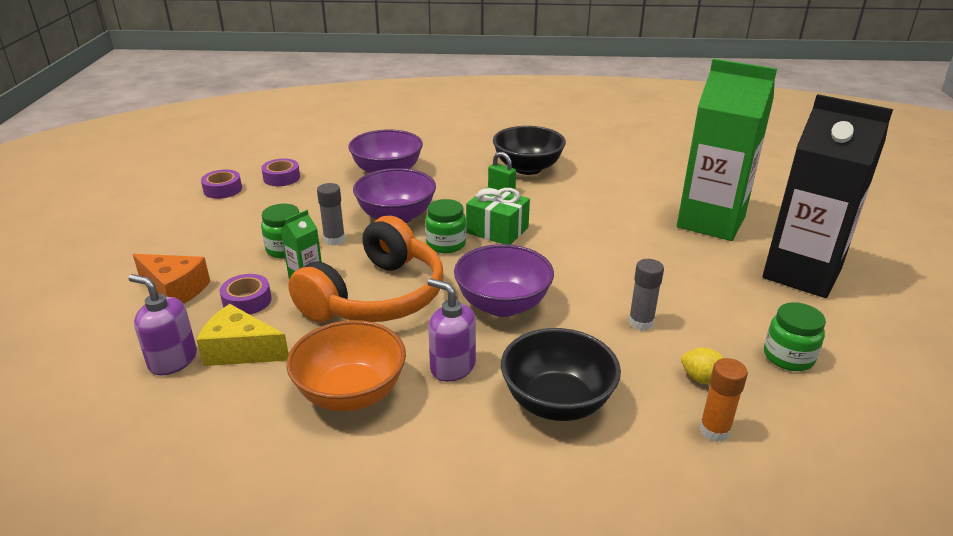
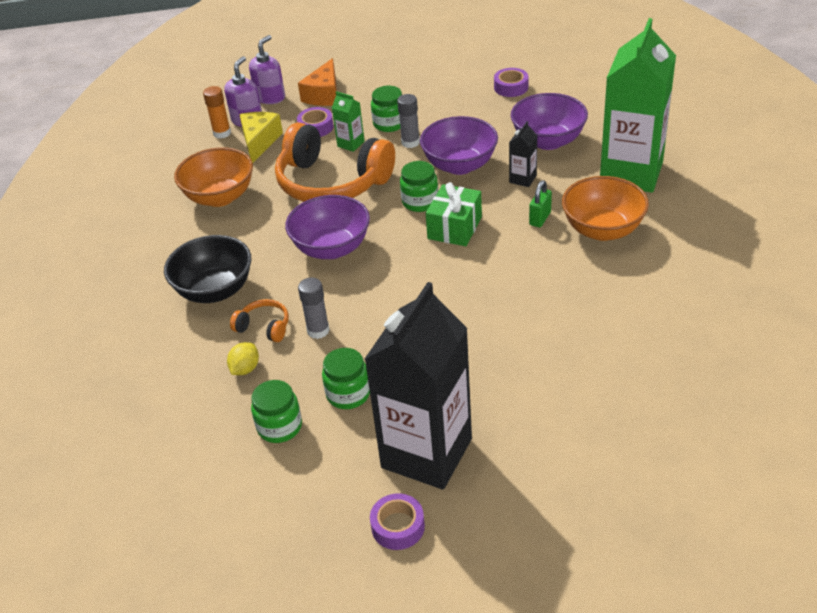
camera: 85 degrees right, 10 degrees up
purple tape [201,170,242,199] -> purple tape moved to [370,493,425,550]
purple soap dispenser [427,278,476,382] -> purple soap dispenser moved to [249,35,285,104]
black bowl [493,126,566,175] -> orange bowl [562,176,649,241]
green carton [677,59,777,241] -> green carton moved to [600,18,676,193]
orange glue stick [699,358,748,442] -> orange glue stick moved to [203,86,231,138]
none -> orange headphones [230,299,289,342]
none -> green jar [322,348,370,409]
none -> black carton [509,121,538,187]

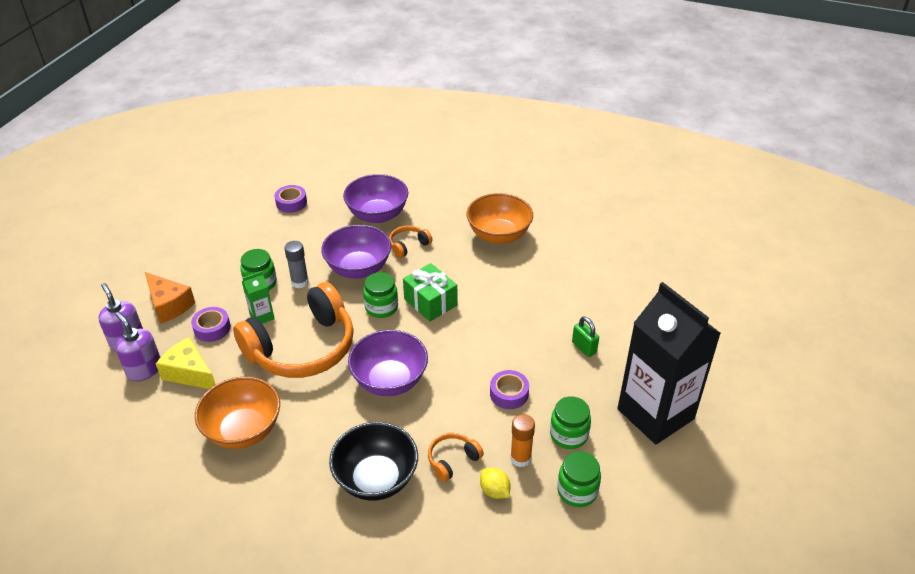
camera: 65 degrees left, 0 degrees up
orange glue stick [203,86,231,138] -> orange glue stick moved to [510,414,535,467]
grey glue stick [298,278,330,339] -> none
purple tape [370,493,425,550] -> purple tape moved to [490,370,529,409]
black carton [509,121,538,187] -> orange headphones [389,226,432,258]
green padlock [529,180,552,227] -> green padlock moved to [572,316,599,357]
green carton [600,18,676,193] -> none

